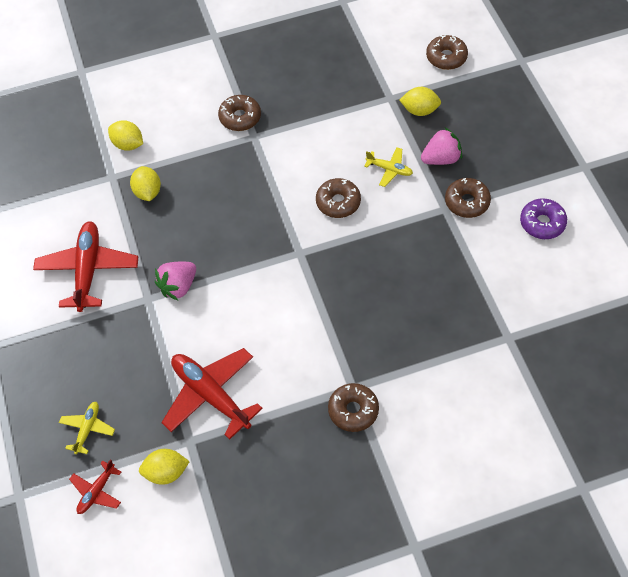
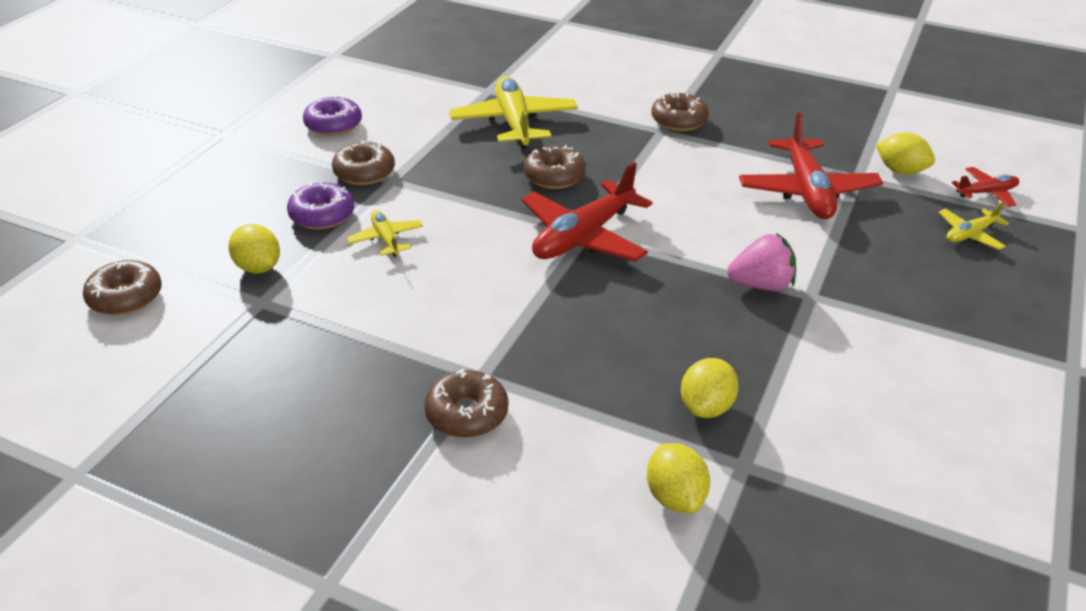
camera: 140 degrees left, 20 degrees down
red plane [33,221,138,312] -> red plane moved to [521,162,653,262]
brown donut [316,178,361,218] -> brown donut moved to [524,145,586,189]
pink strawberry [421,127,462,165] -> purple donut [287,182,354,230]
none -> yellow plane [449,76,578,149]

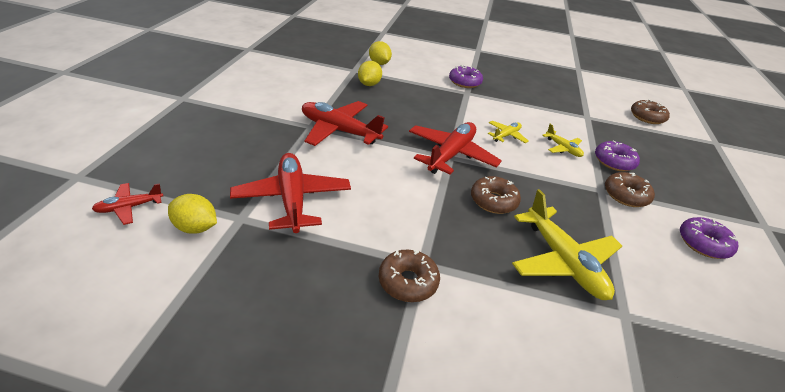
camera: 165 degrees right, 0 degrees up
yellow lemon [228,224,280,273] -> none
brown donut [424,369,508,438] -> purple donut [449,65,483,88]
pink strawberry [727,233,796,291] -> red plane [302,101,388,146]
yellow plane [939,202,1009,250] -> yellow plane moved to [488,121,529,143]

